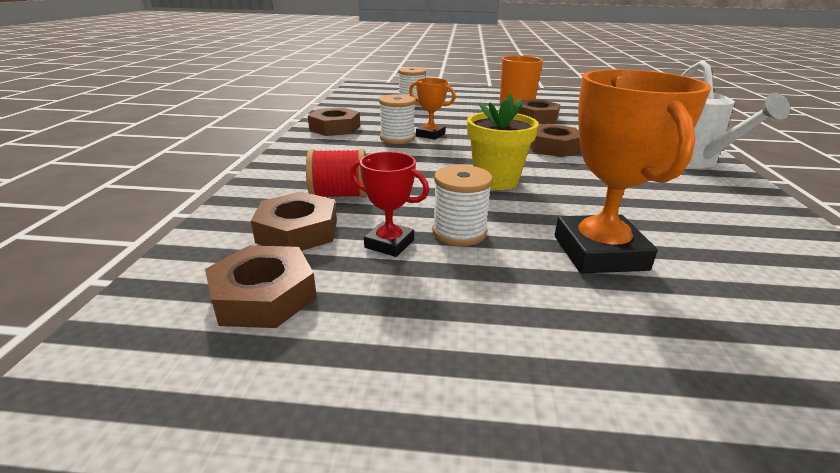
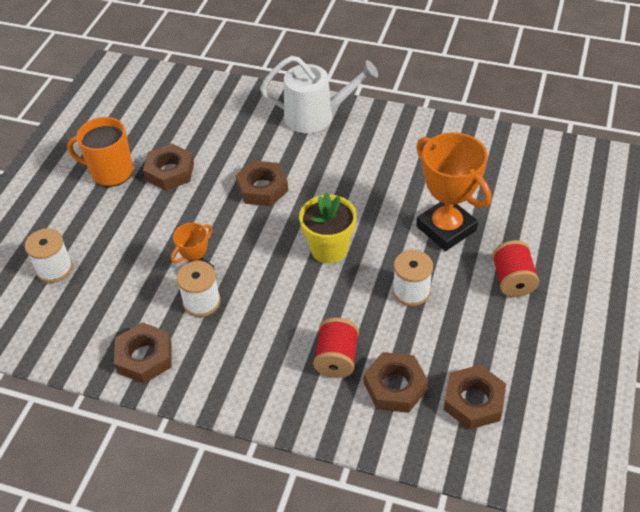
camera: 75 degrees left, 20 degrees up
red trophy [350,152,429,257] -> none
orange trophy [555,69,711,273] -> orange trophy turned 45 degrees clockwise [416,132,491,251]
none -> red spool [492,240,539,297]

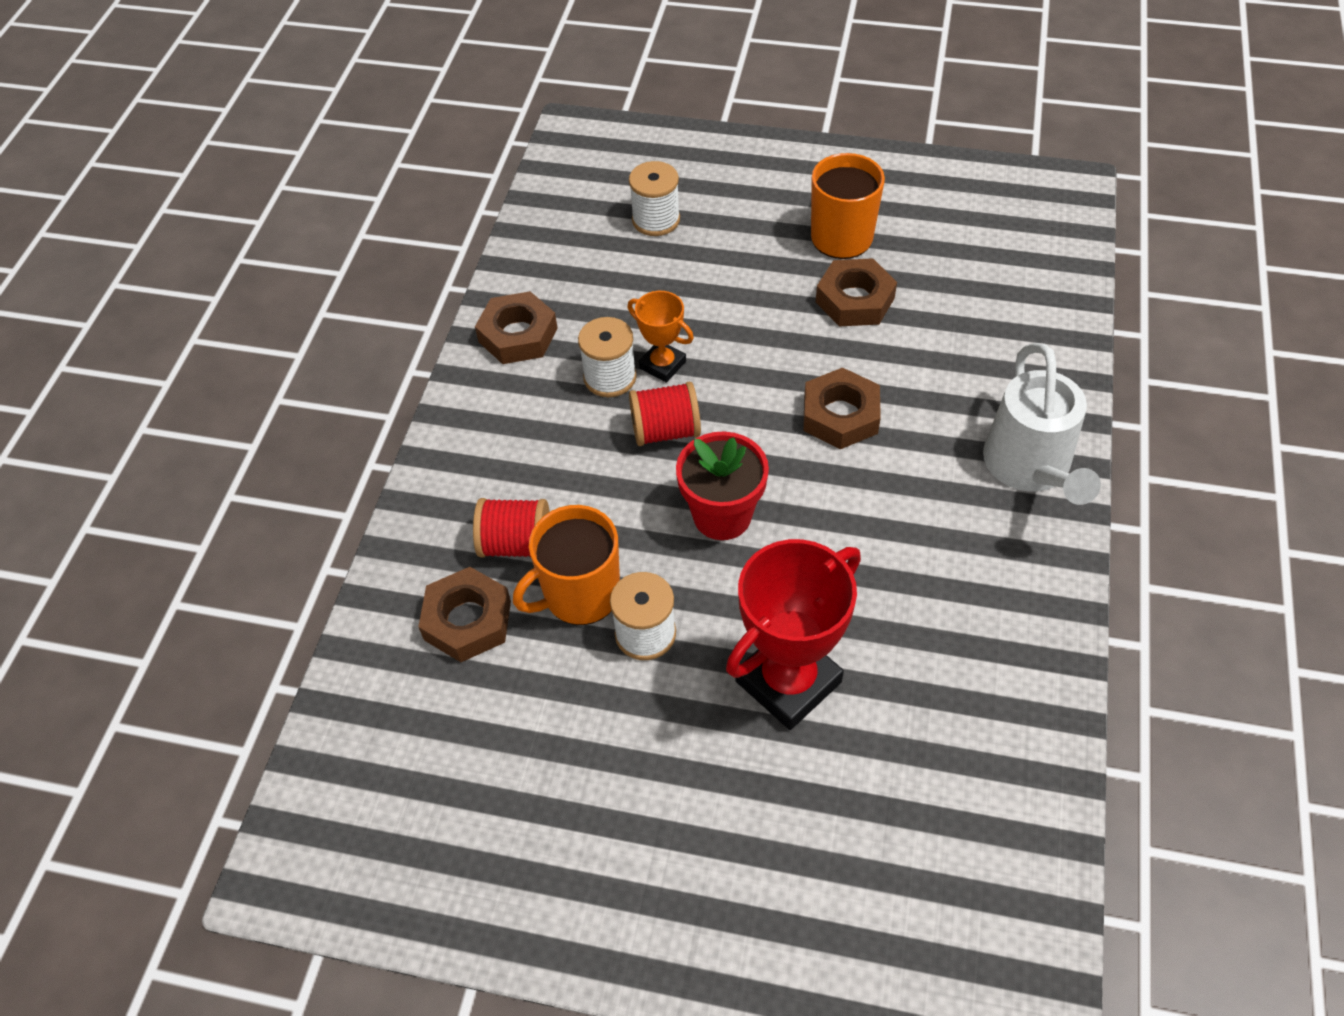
camera: 85 degrees right, 5 degrees up
yellow flower pot [299,193,357,264] -> red flower pot [676,431,769,540]
orange trophy [416,132,491,251] -> red trophy [726,539,861,730]
brown nut [444,365,506,430] -> none
red spool [492,240,539,297] -> red spool moved to [629,382,701,446]
none -> orange mug [513,505,620,625]

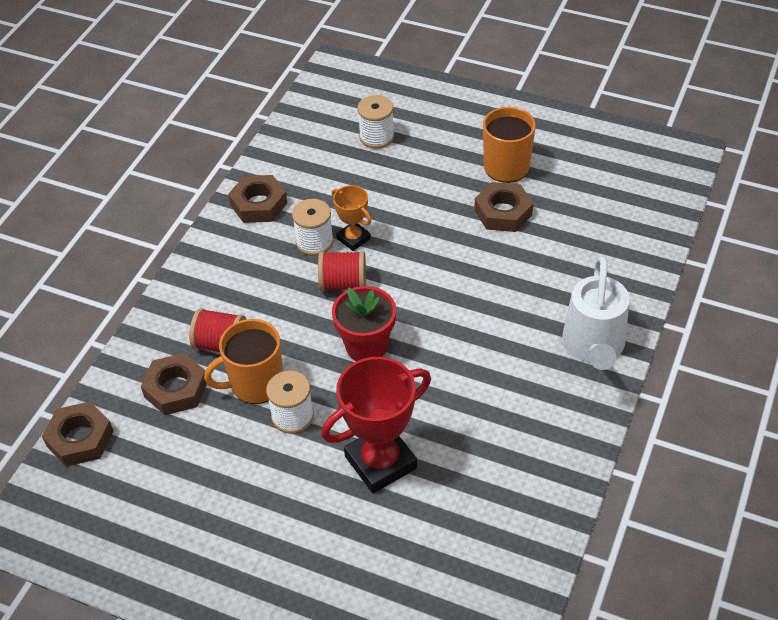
camera: 10 degrees right, 5 degrees down
brown nut [803,367,881,449] -> brown nut moved to [42,402,114,467]

